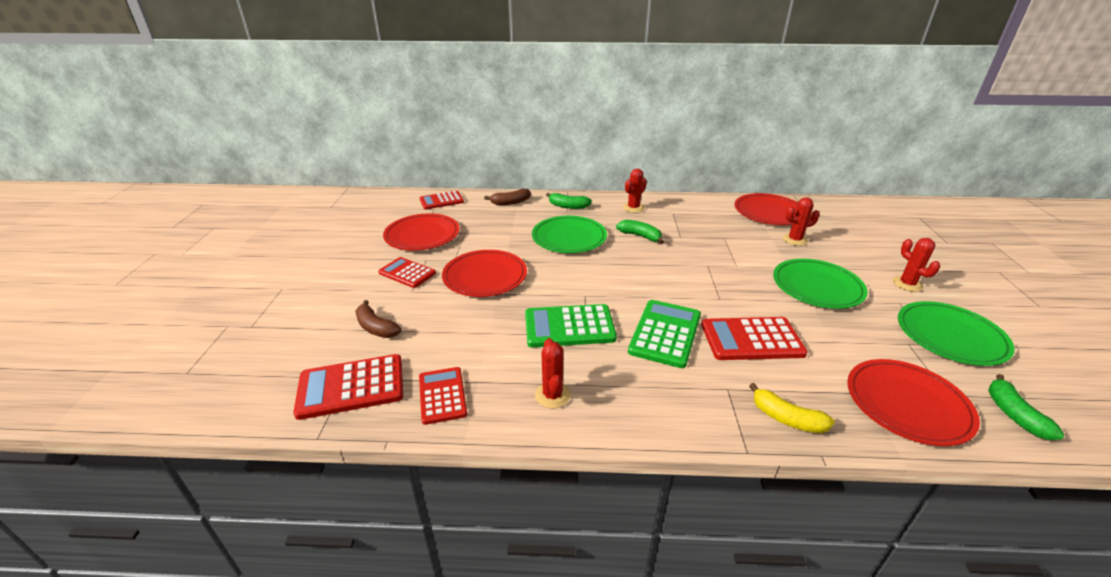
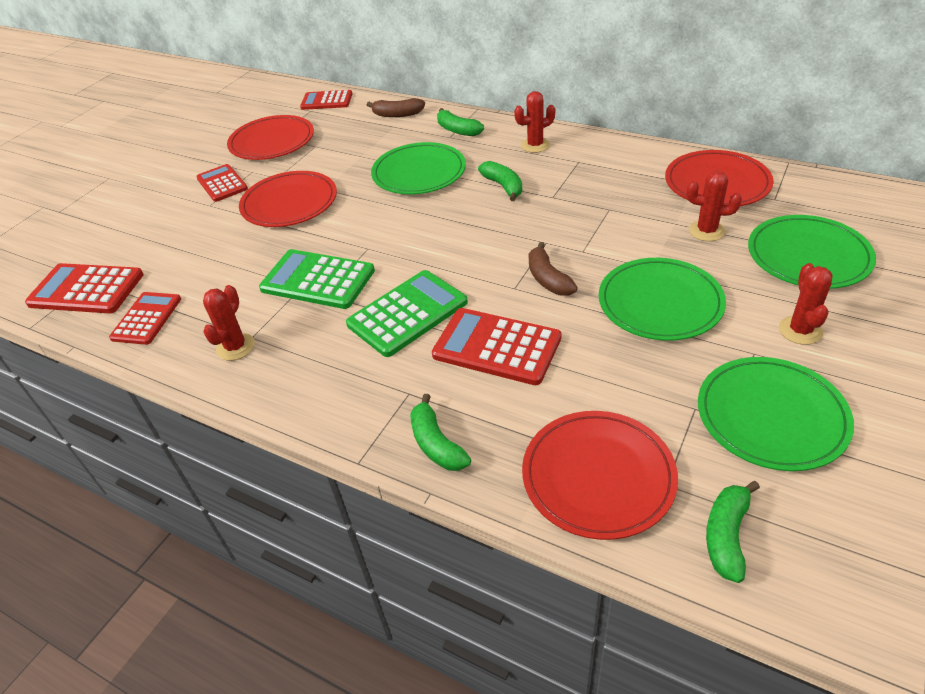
camera: 30 degrees right, 10 degrees up
brown banana [355,300,401,338] -> brown banana moved to [529,242,578,295]
yellow banana [749,383,835,433] -> green banana [410,394,471,471]
none -> green plate [748,215,876,289]

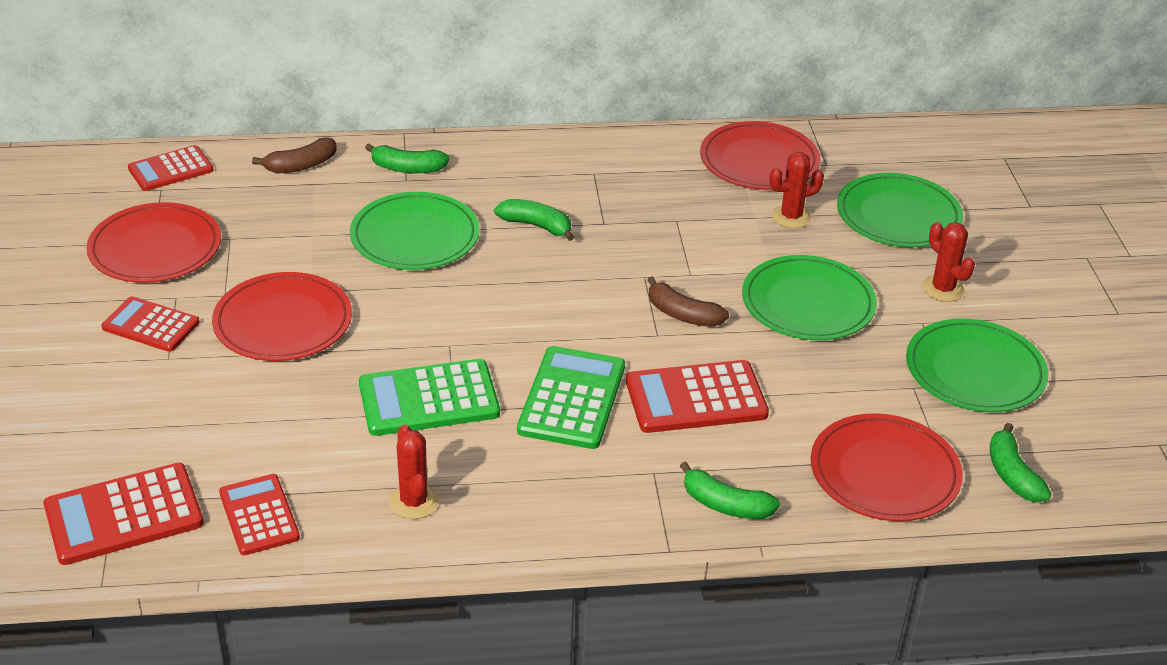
camera: 40 degrees left, 5 degrees down
red cactus [514,91,555,153] -> none

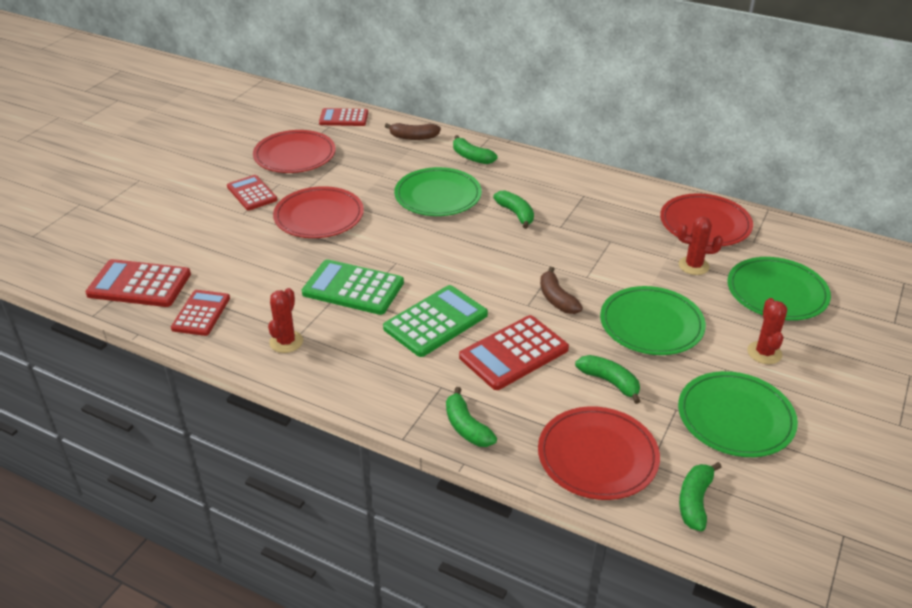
camera: 35 degrees right, 0 degrees up
red calculator [626,360,769,433] -> red calculator turned 60 degrees counterclockwise [459,315,569,390]
none -> green banana [575,355,641,404]

